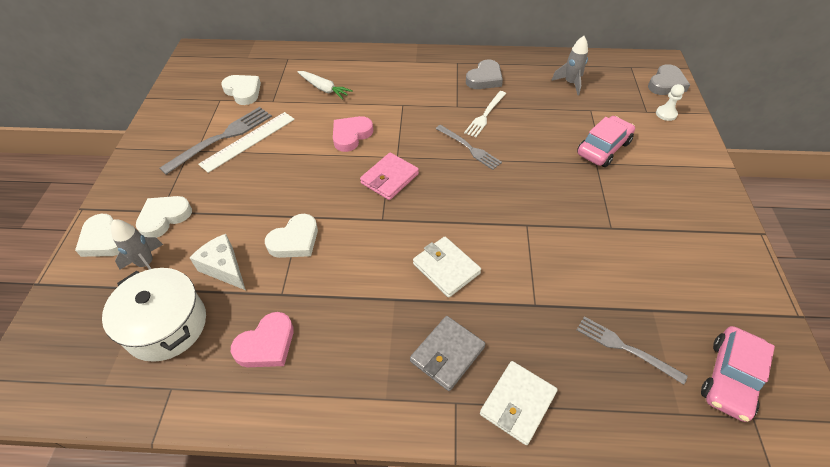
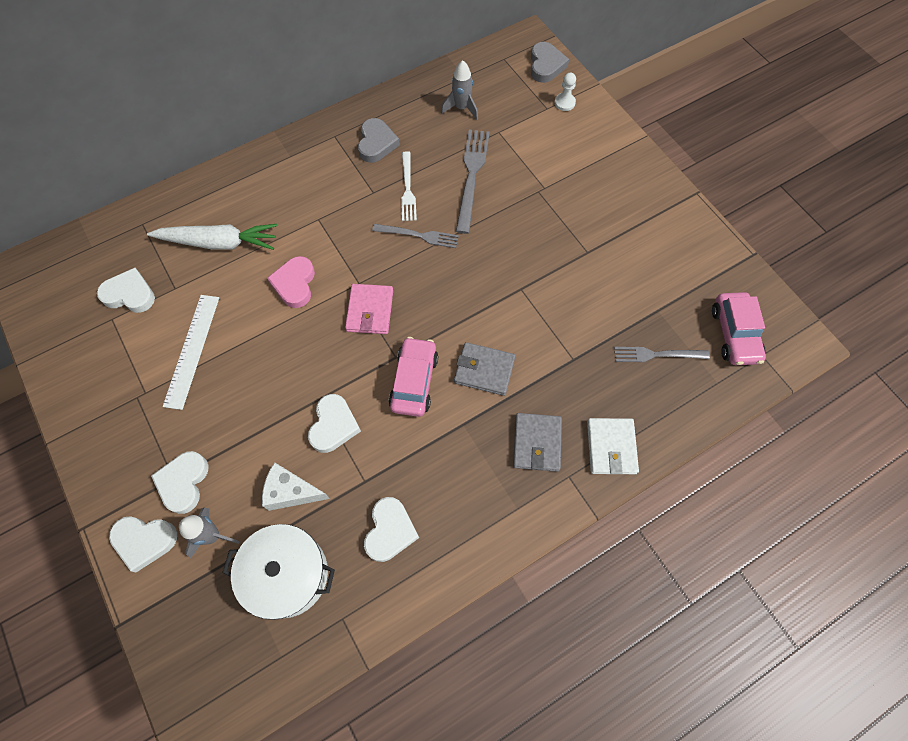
camera: 35 degrees left, 15 degrees up
grey fork [160,107,272,175] -> grey fork moved to [456,130,490,234]
pink heart [231,312,294,367] -> white heart [364,497,419,562]
white carrot [298,71,353,100] -> white carrot [147,224,277,250], size x1.57
white wallet [413,237,481,298] -> grey wallet [454,342,515,396]
pink car [577,116,635,167] -> pink car moved to [389,337,438,417]

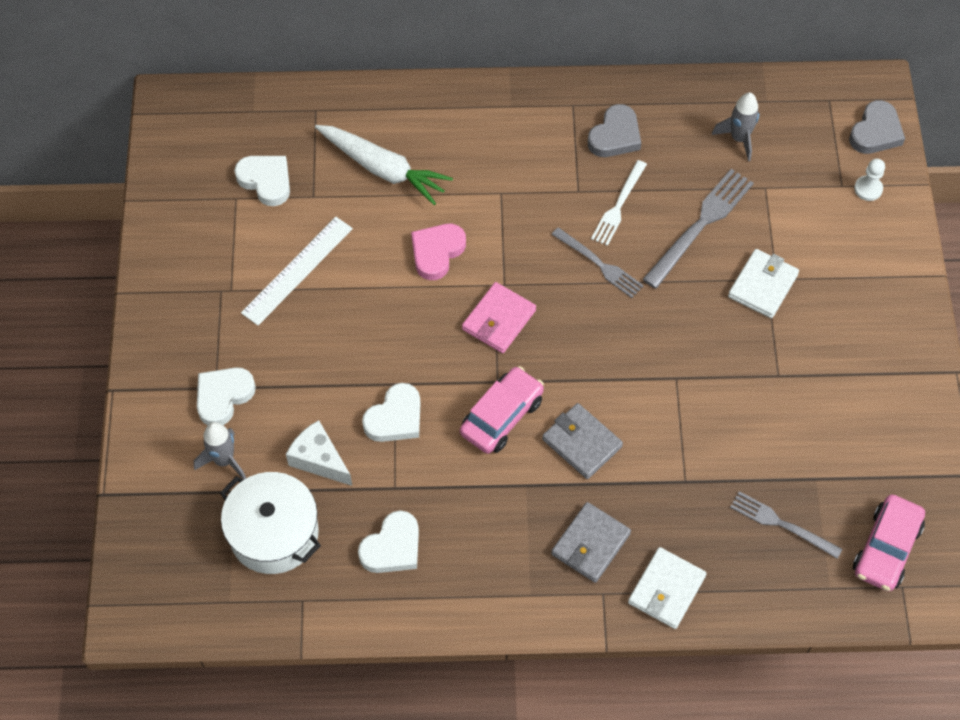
camera: 30 degrees right, 5 degrees down
white heart [109,516,177,572] -> none
none -> white wallet [728,249,799,318]

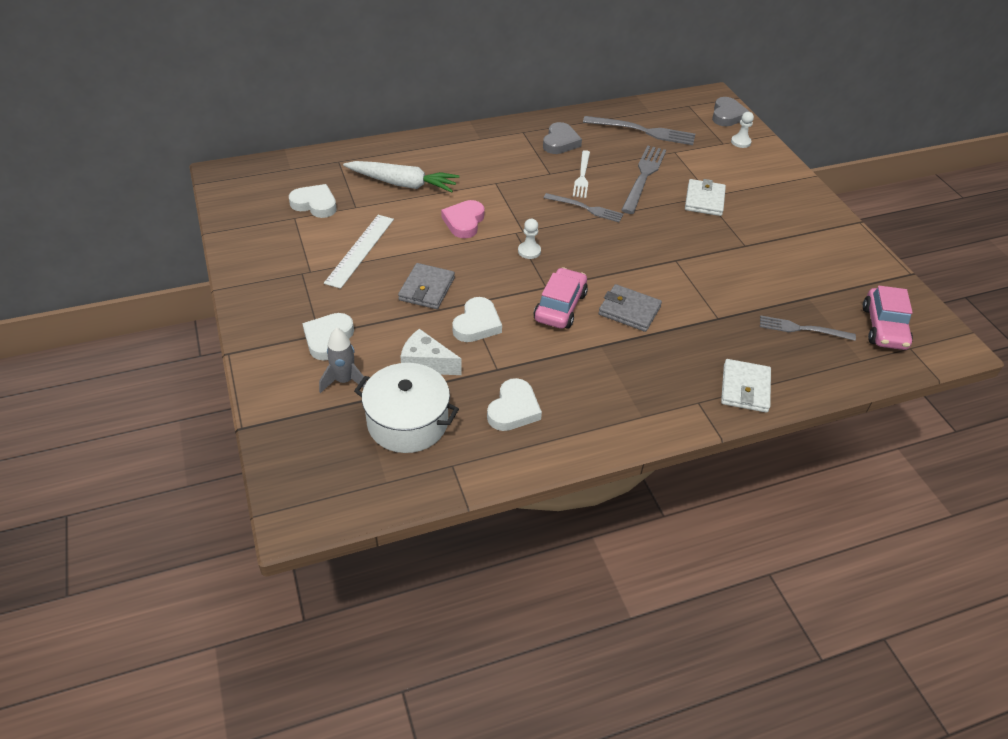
camera: 20 degrees left, 15 degrees down
pink wallet [462,282,536,353] -> white pawn [518,219,541,259]
grey wallet [551,502,631,583] -> grey wallet moved to [398,263,455,309]
grey rocket [712,93,759,161] -> grey fork [583,116,695,145]

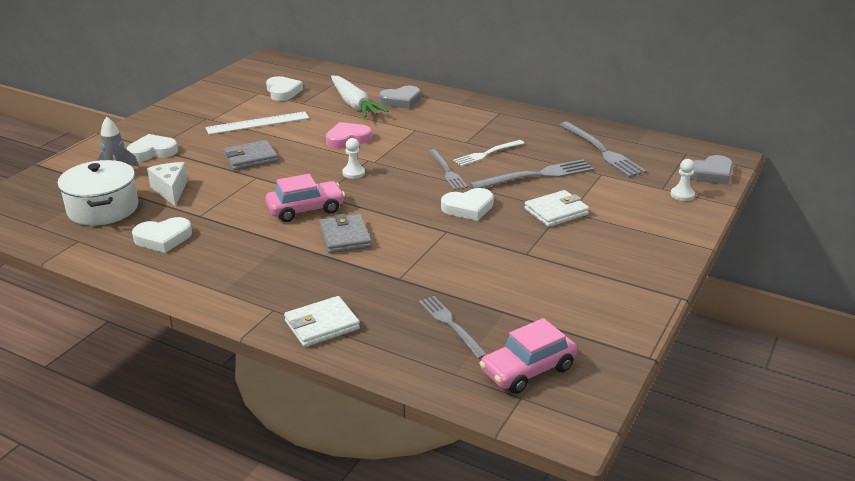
camera: 50 degrees right, 15 degrees down
white heart [452,297,502,342] -> white heart moved to [441,188,494,221]
grey heart [543,122,582,154] -> grey heart moved to [379,86,421,109]

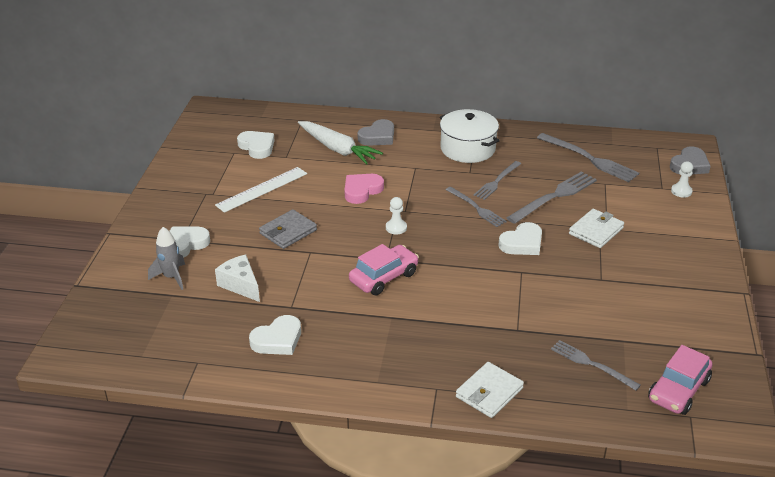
camera: 20 degrees left, 5 degrees up
white pot [57,160,138,226] -> white pot moved to [440,109,500,163]
grey wallet [319,214,372,253] -> none
white fork [453,140,524,166] -> grey fork [473,161,521,200]

